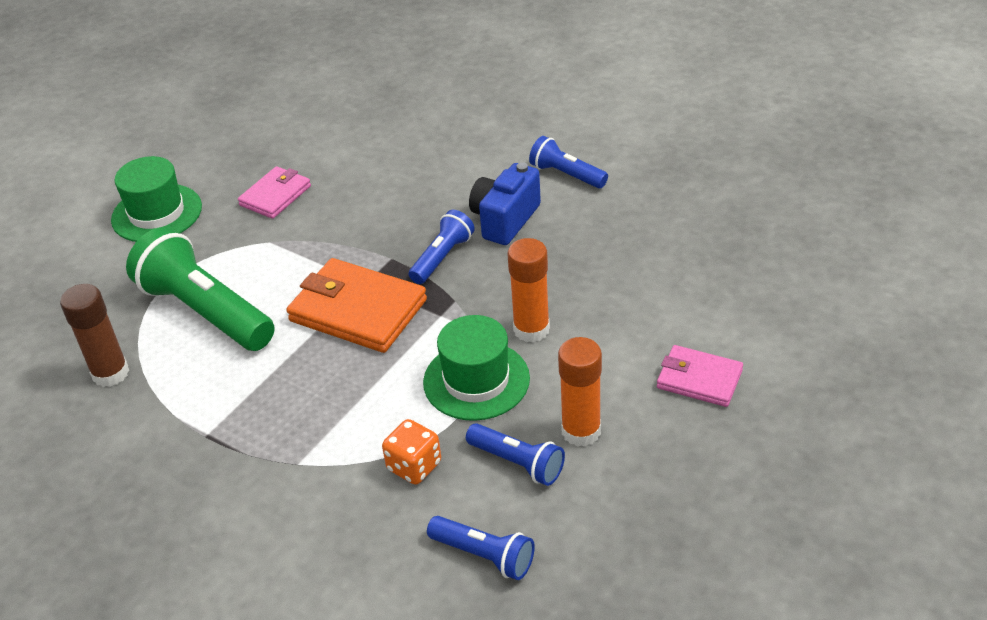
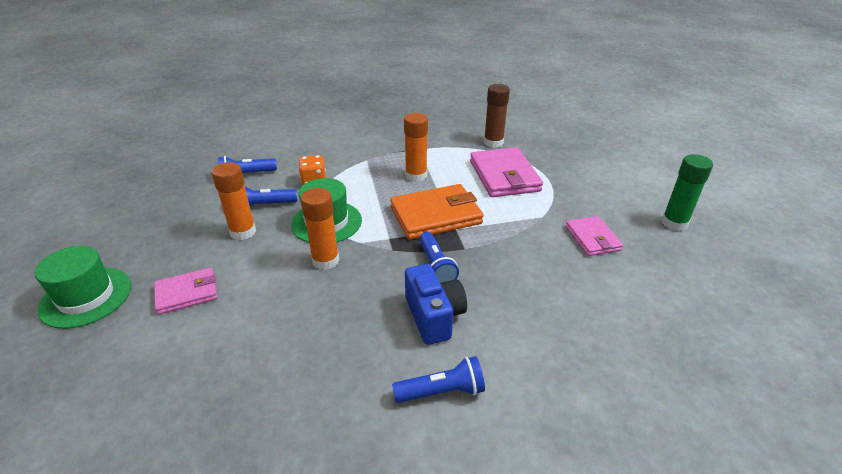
camera: 130 degrees right, 5 degrees down
green hat [111,156,202,242] -> green hat moved to [35,246,131,329]
green flashlight [126,227,275,351] -> pink wallet [470,147,543,197]
none -> orange glue stick [404,113,428,182]
none -> green glue stick [662,154,713,231]

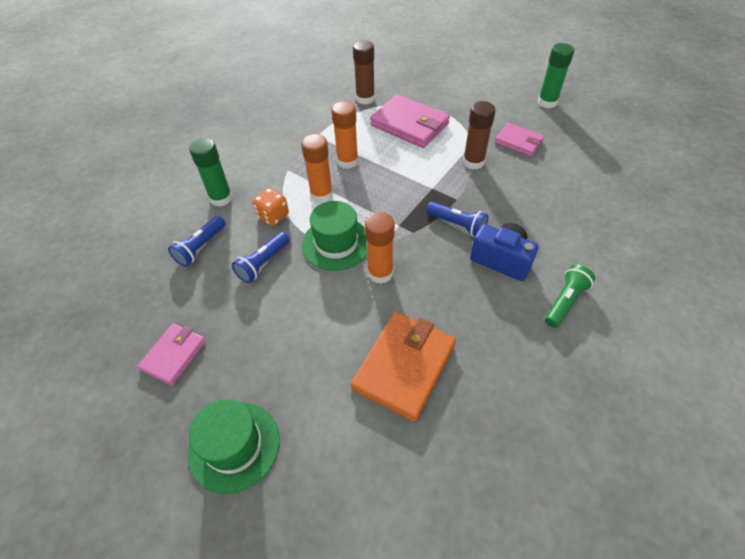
camera: 40 degrees left, 15 degrees up
pink wallet [154,268,218,315] -> pink wallet moved to [137,324,206,385]
orange glue stick [211,162,256,240] -> orange glue stick moved to [301,134,333,203]
orange wallet [390,184,484,240] -> orange wallet moved to [350,312,456,422]
blue flashlight [392,356,485,403] -> green flashlight [545,265,595,328]
none -> green glue stick [189,138,233,207]
none -> brown glue stick [463,101,496,170]

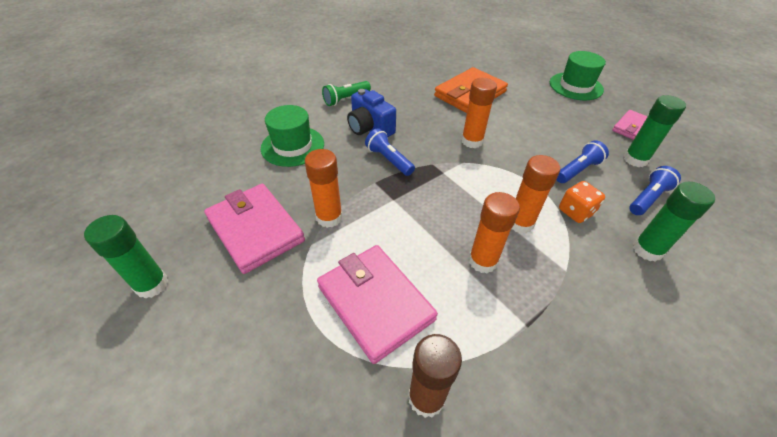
camera: 165 degrees left, 5 degrees down
green hat [302,201,367,271] -> green hat moved to [261,105,324,167]
brown glue stick [463,101,496,170] -> orange glue stick [305,149,343,228]
pink wallet [495,123,545,156] -> pink wallet [204,184,305,274], size x1.68
none -> green glue stick [624,95,686,167]

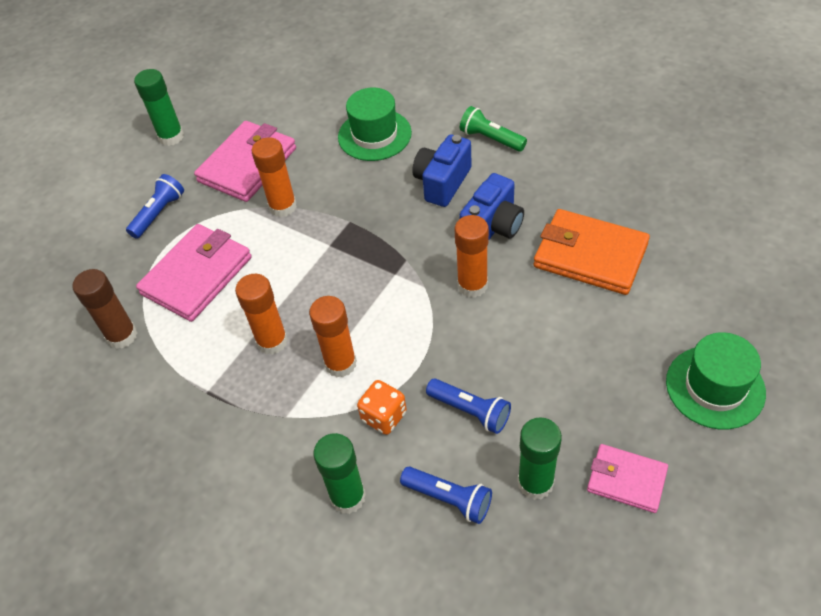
camera: 75 degrees right, 5 degrees up
blue flashlight [365,128,415,176] -> blue flashlight moved to [126,174,184,239]
none -> blue camera [459,173,524,240]

